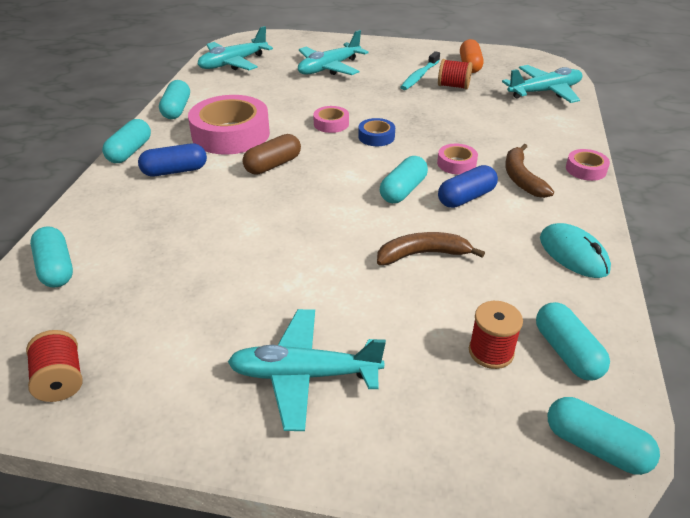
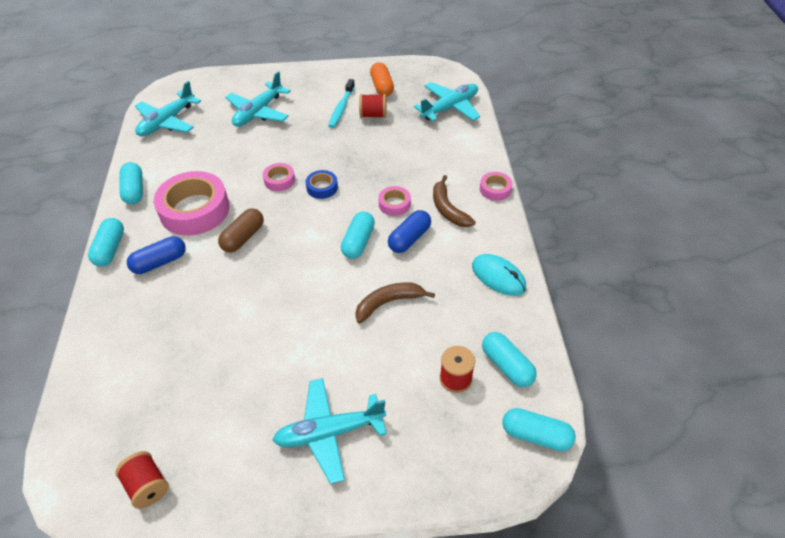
camera: 15 degrees left, 10 degrees up
turquoise capsule [30,226,73,288] -> none

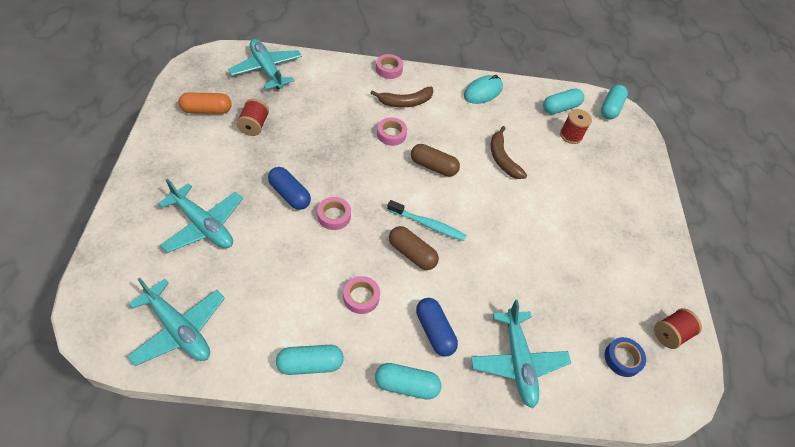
camera: 90 degrees left, 5 degrees up
pink tape [154,171,230,236] -> pink tape [343,276,380,314], size x0.47
turquoise plane [273,378,387,484] -> turquoise plane moved to [471,300,571,408]
blue tape [306,170,338,199] -> blue tape moved to [605,337,646,377]
turquoise toothbrush [329,79,355,128] -> turquoise toothbrush moved to [387,200,467,241]
turquoise capsule [341,211,375,259] -> brown capsule [411,144,460,177]
blue capsule [388,210,431,253] -> blue capsule moved to [268,167,311,210]

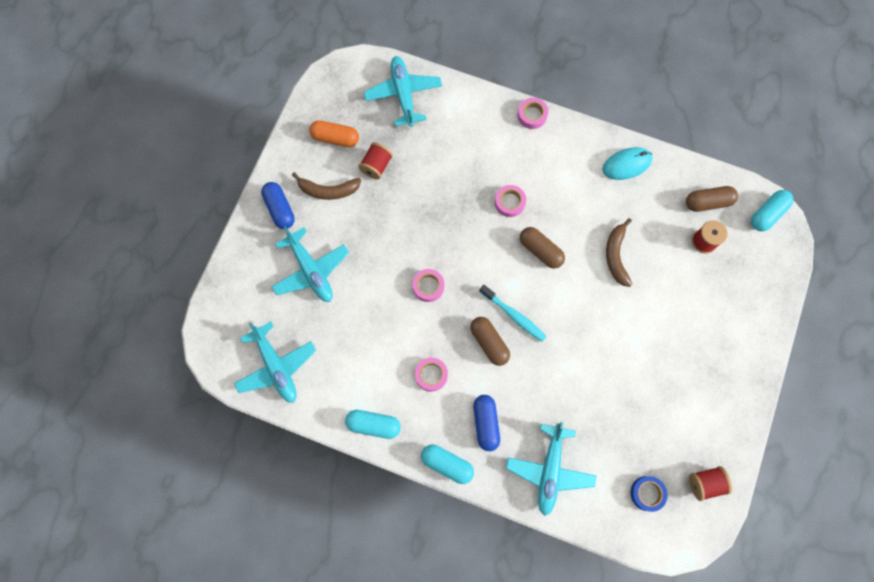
camera: 25 degrees right, 20 degrees up
blue capsule [268,167,311,210] -> blue capsule moved to [261,182,295,229]
brown banana [371,87,433,107] -> brown banana moved to [292,172,361,200]
turquoise capsule [543,88,584,114] -> brown capsule [686,186,738,212]

